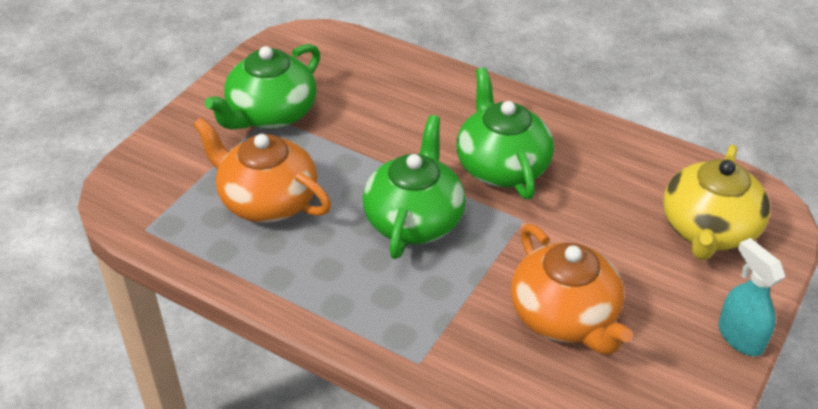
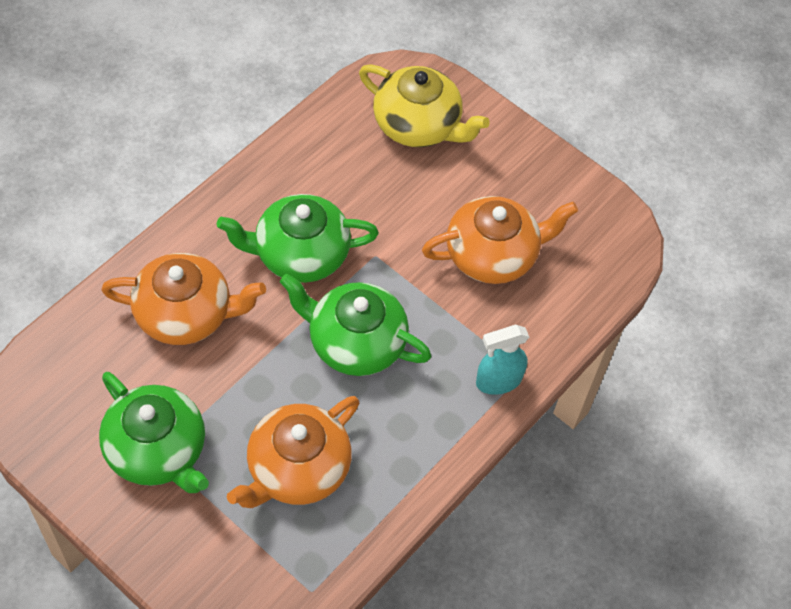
camera: 85 degrees left, 15 degrees up
turquoise spray bottle [718,238,785,356] -> turquoise spray bottle moved to [476,324,529,395]
none -> orange teapot [101,253,266,345]

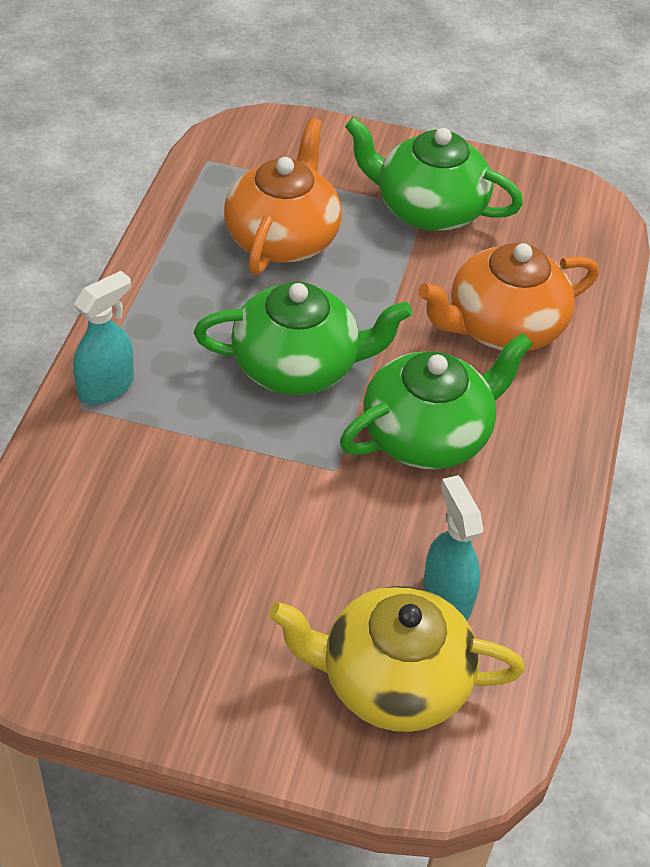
camera: 155 degrees right, 10 degrees down
orange teapot [422,196,578,284] -> none
none -> turquoise spray bottle [423,475,483,620]

